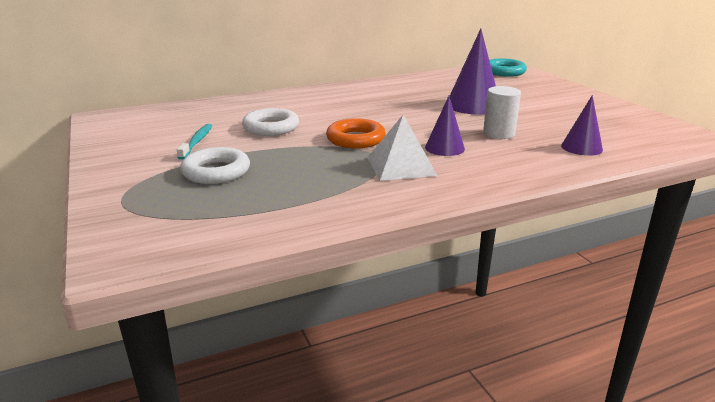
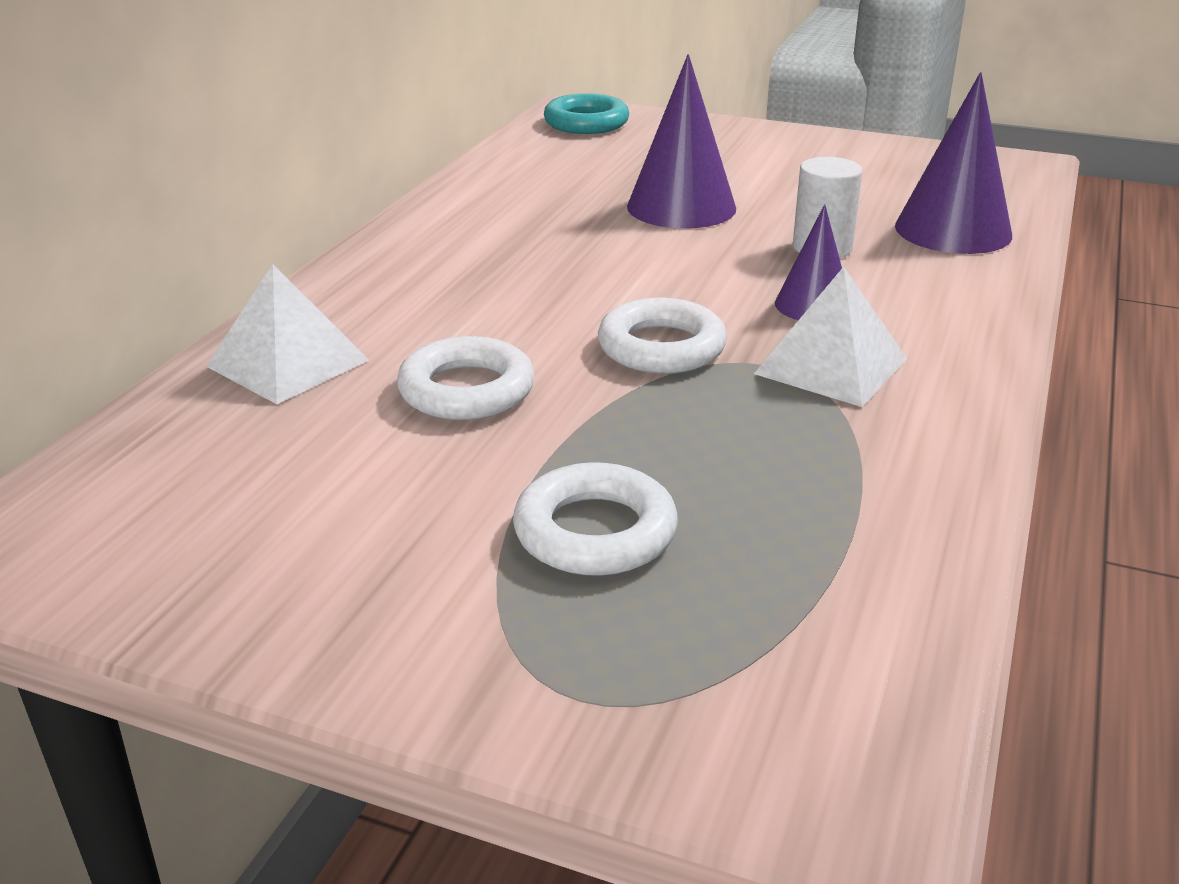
camera: 45 degrees left, 5 degrees up
turquoise toothbrush [177,124,212,160] -> none
orange ring [326,118,386,149] -> white ring [598,298,727,374]
purple cone [561,95,603,156] -> purple cone [895,72,1012,254], size x1.68
none -> white pyramid [206,264,369,404]

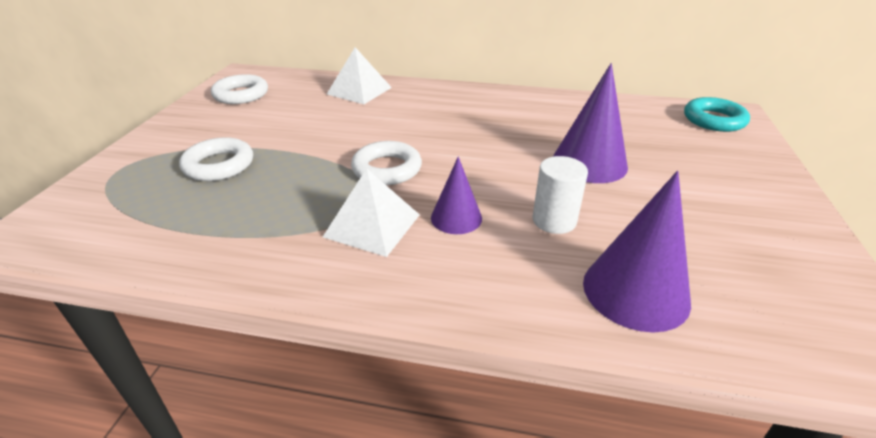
camera: 80 degrees right, 5 degrees up
white ring [397,336,535,420] -> white ring moved to [211,74,268,104]

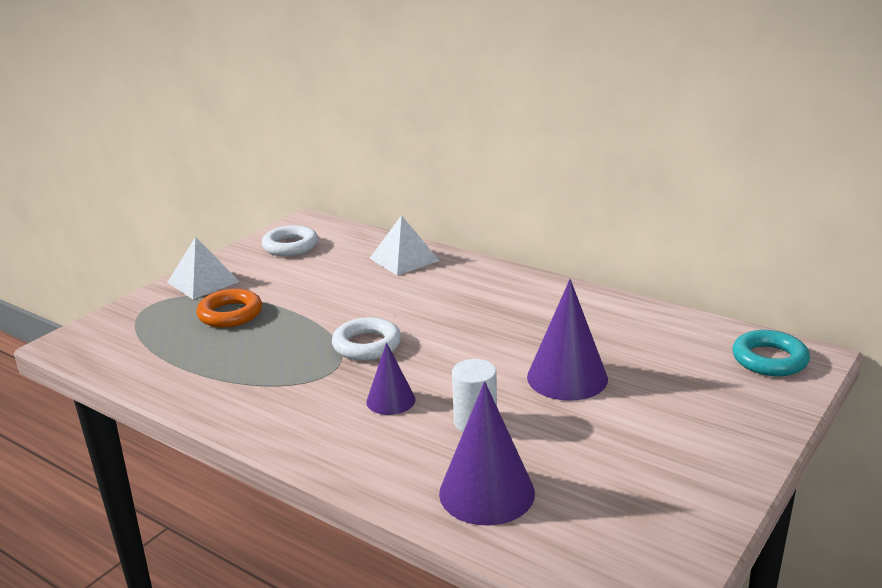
camera: 25 degrees right, 10 degrees down
white ring [179,137,253,181] -> orange ring [197,289,262,328]
white pyramid [323,168,420,257] -> white pyramid moved to [167,237,240,299]

